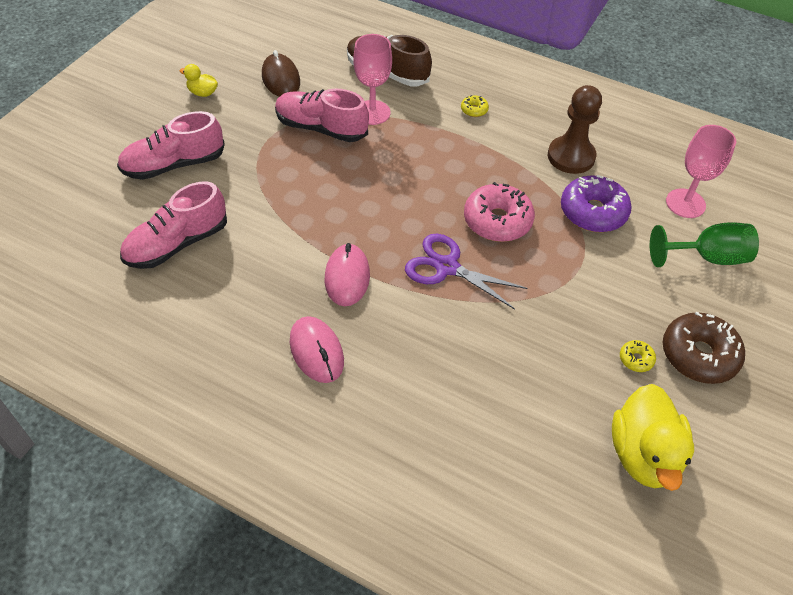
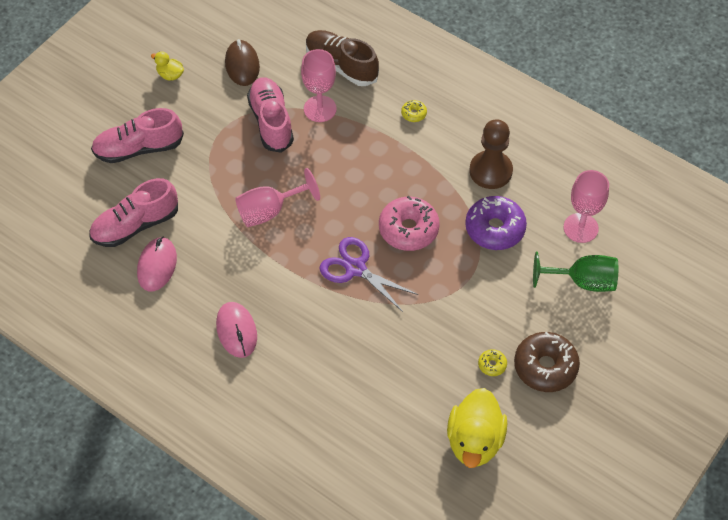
camera: 10 degrees right, 5 degrees up
pink shoe [275,89,369,142] -> pink shoe turned 45 degrees clockwise [247,77,294,153]
pink mouse [325,243,370,306] -> pink mouse moved to [137,237,177,292]
none -> pink goblet [235,168,320,227]

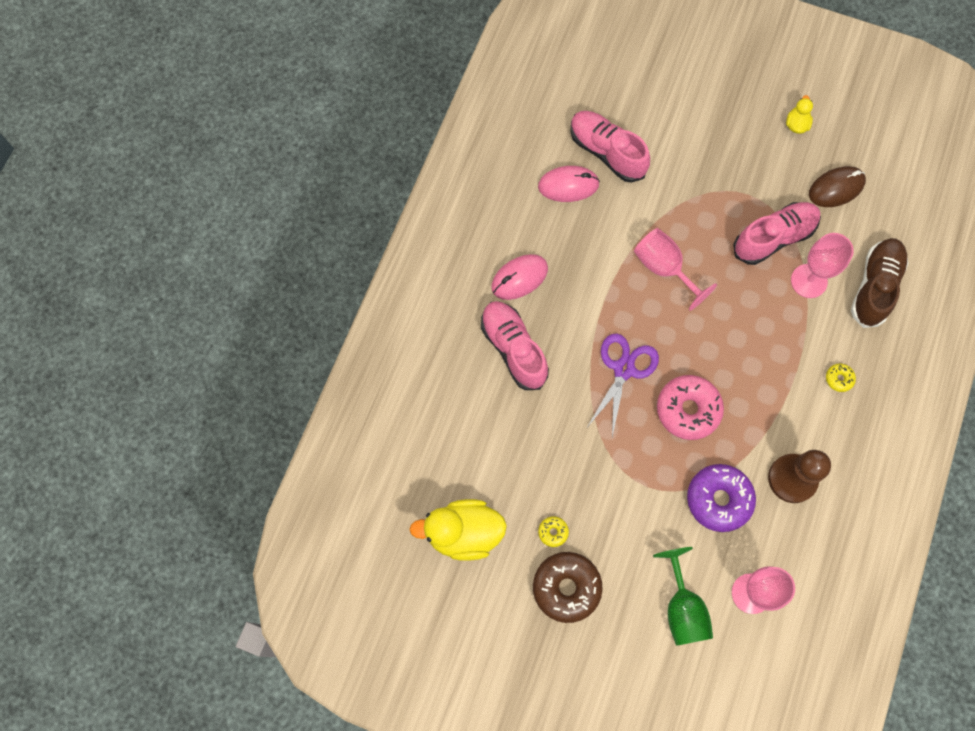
camera: 75 degrees right, 15 degrees up
pink shoe [91,108,184,163] -> pink shoe moved to [481,301,549,390]

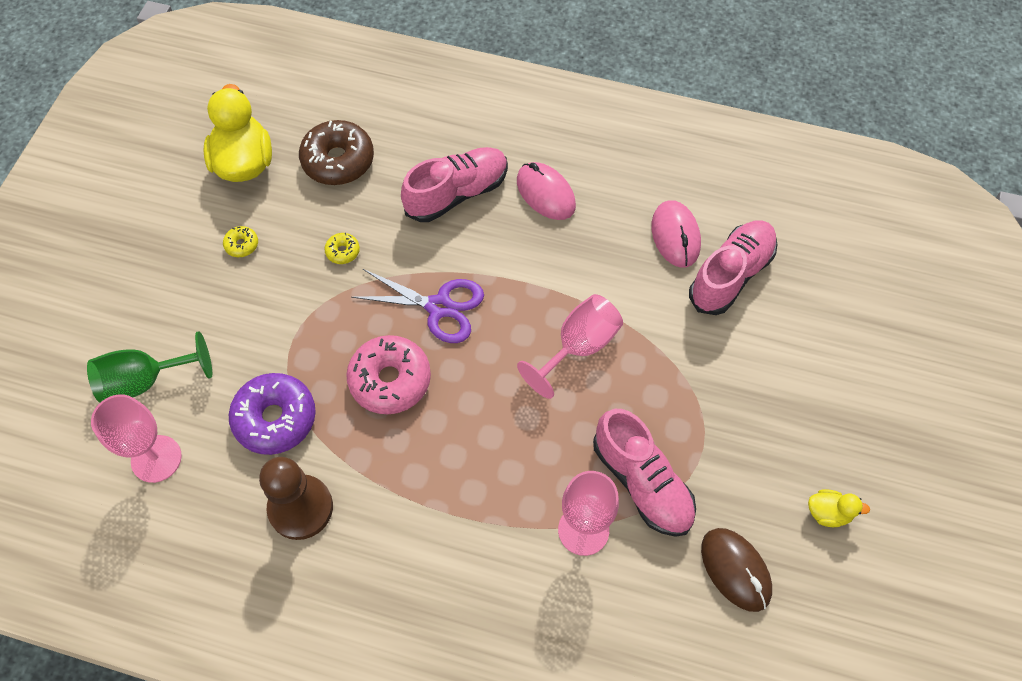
camera: 85 degrees right, 10 degrees down
brown donut [533,552,603,623] -> brown donut moved to [299,120,374,185]
yellow donut [826,363,856,392] -> yellow donut moved to [324,233,360,264]
brown shoe [851,238,908,328] -> none

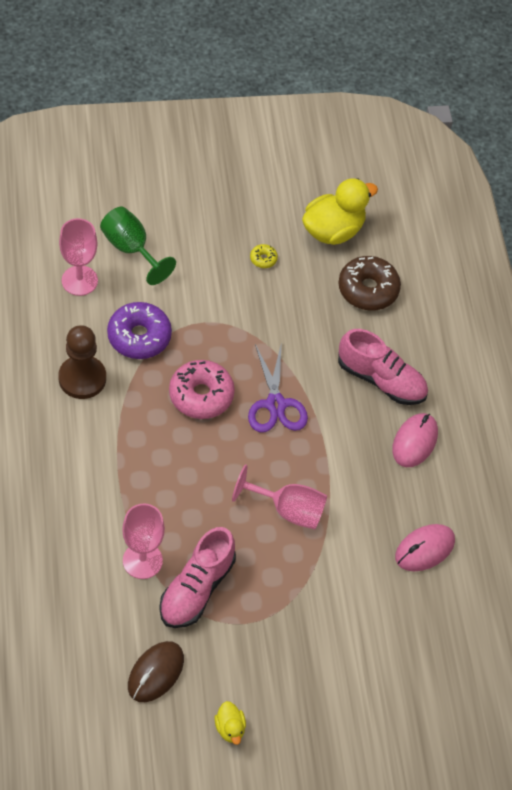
camera: 60 degrees right, 5 degrees down
yellow donut [324,233,360,264] -> none
pink shoe [689,220,777,315] -> none

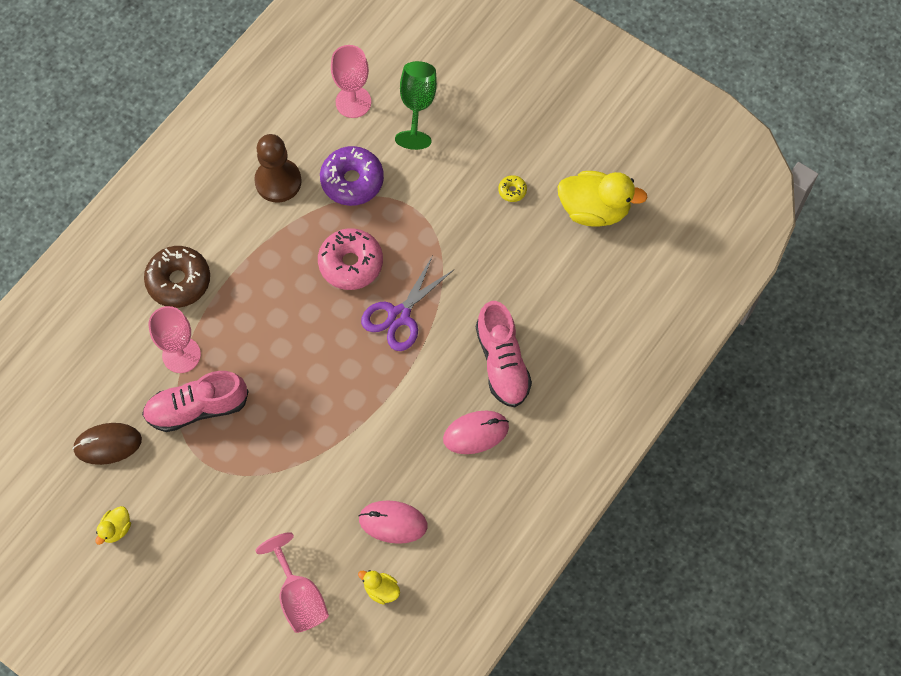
camera: 50 degrees right, 10 degrees up
pink goblet [232,464,327,529] -> pink goblet moved to [256,532,329,633]
brown donut [338,256,401,311] -> brown donut moved to [144,246,210,308]
none -> yellow duck [358,570,400,605]

